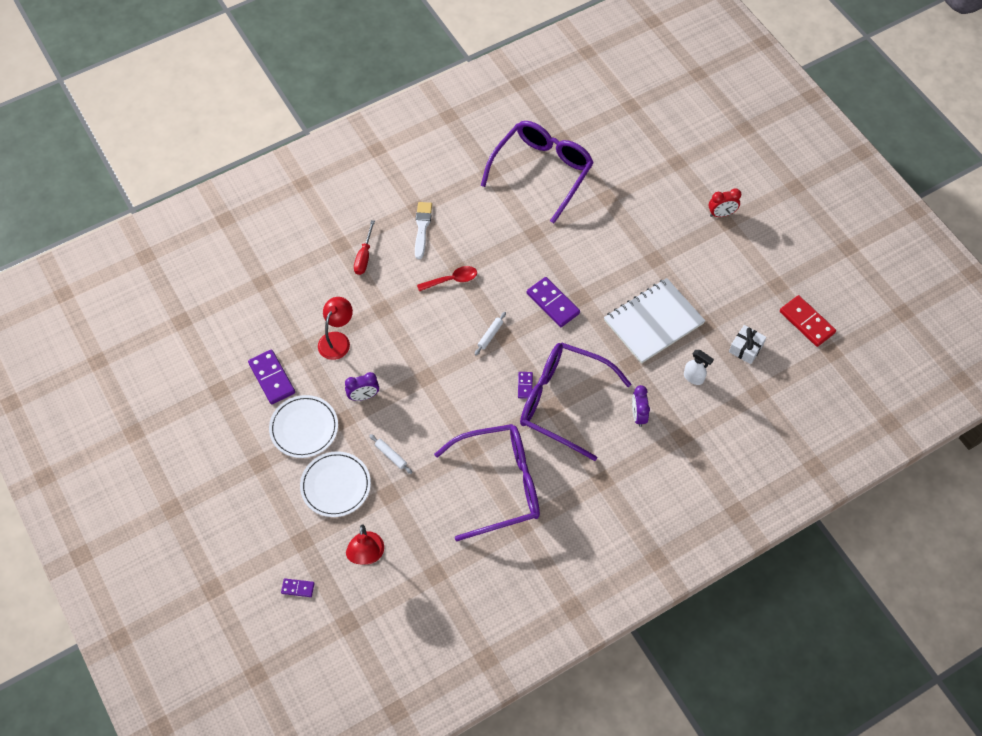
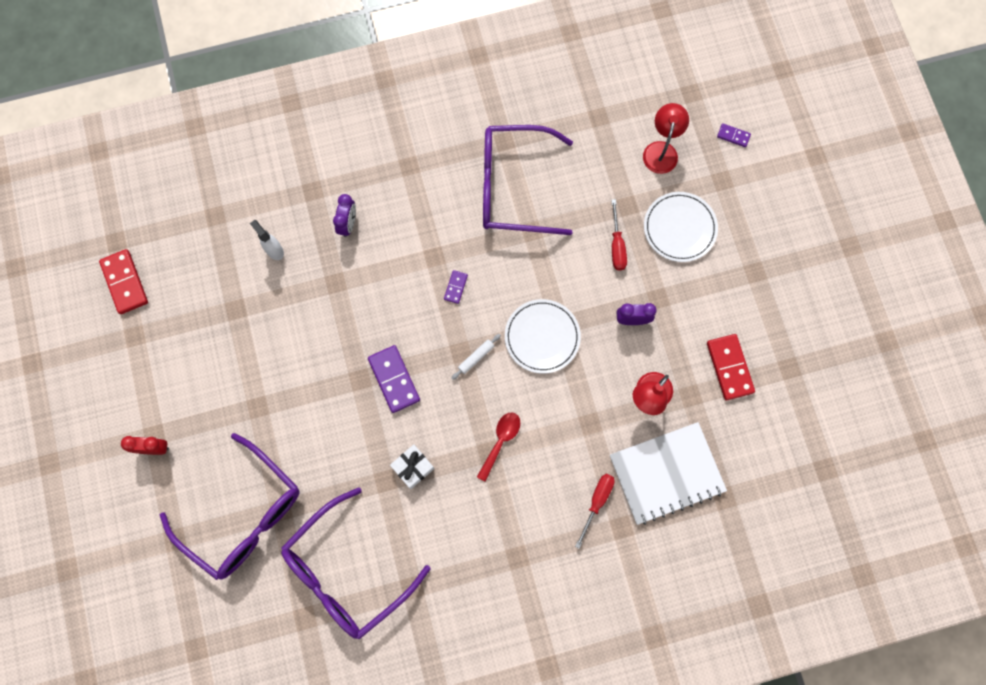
camera: 165 degrees left, 15 degrees up
purple domino [248,349,295,404] -> red domino [707,334,755,400]
white plate [269,395,338,458] -> white plate moved to [505,299,581,373]
white rolling pin [369,434,413,474] -> red screwdriver [611,199,627,271]
white brush [415,202,432,259] -> none
red spoon [417,266,477,291] -> red spoon turned 120 degrees clockwise [477,412,520,482]
purple glasses [520,342,631,461] -> purple glasses moved to [160,433,300,580]
white notebook [604,278,705,364] -> white notebook moved to [610,422,727,525]
white gift [729,325,766,364] -> white gift moved to [390,444,435,489]

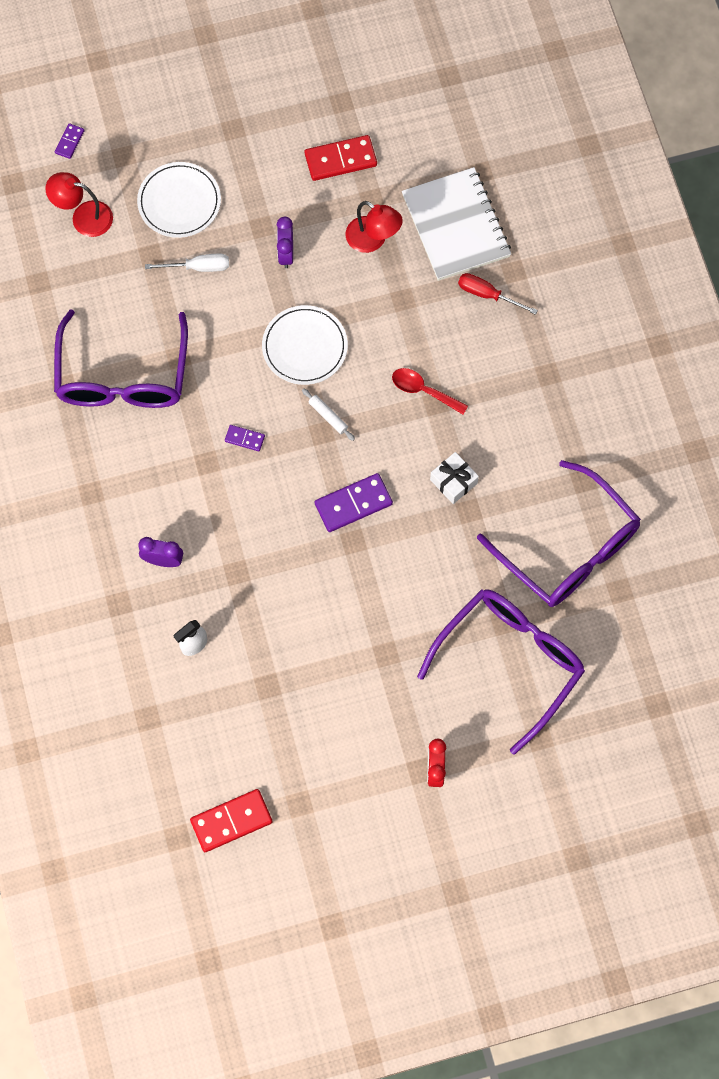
camera: 90 degrees left, 5 degrees down
red screwdriver [611,199,627,271] -> white screwdriver [145,254,229,272]

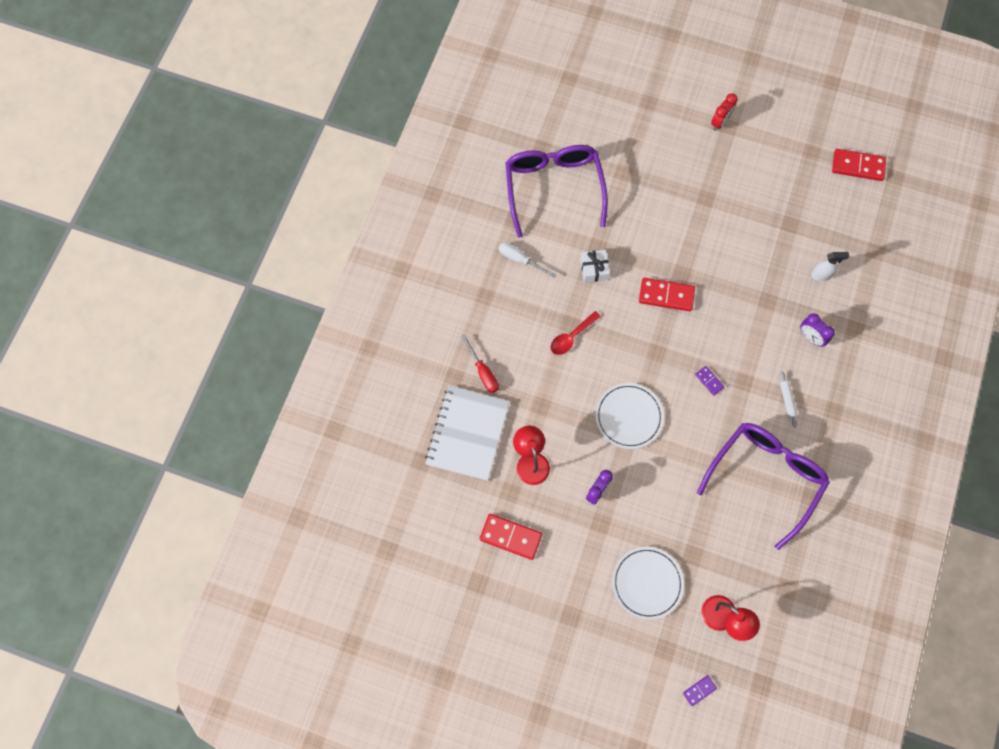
camera: 145 degrees left, 0 degrees up
white screwdriver [145,254,229,272] -> white screwdriver moved to [499,242,556,278]
white rolling pin [302,388,355,441] -> white rolling pin moved to [780,371,797,428]
purple domino [315,473,393,532] -> red domino [639,278,695,311]
red spoon [392,368,468,415] -> red spoon turned 75 degrees clockwise [551,311,601,355]
purple glasses [417,589,585,754] -> none

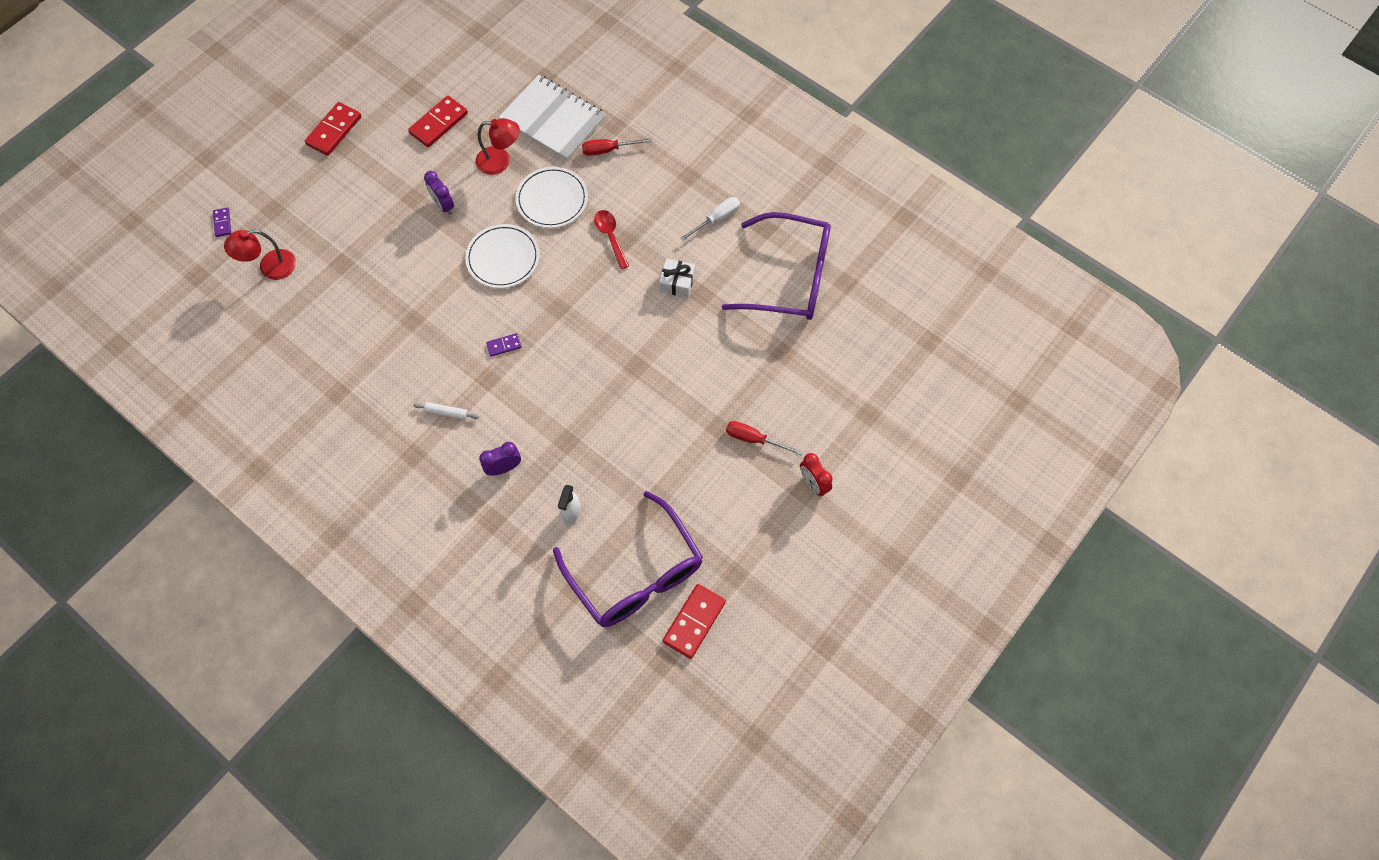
camera: 110 degrees right, 5 degrees down
white plate [612,547,684,620] -> white plate moved to [515,167,588,228]
red domino [639,278,695,311] -> red domino moved to [305,102,362,156]
purple glasses [697,423,830,550] -> purple glasses moved to [553,491,703,627]
none -> red screwdriver [726,421,802,455]

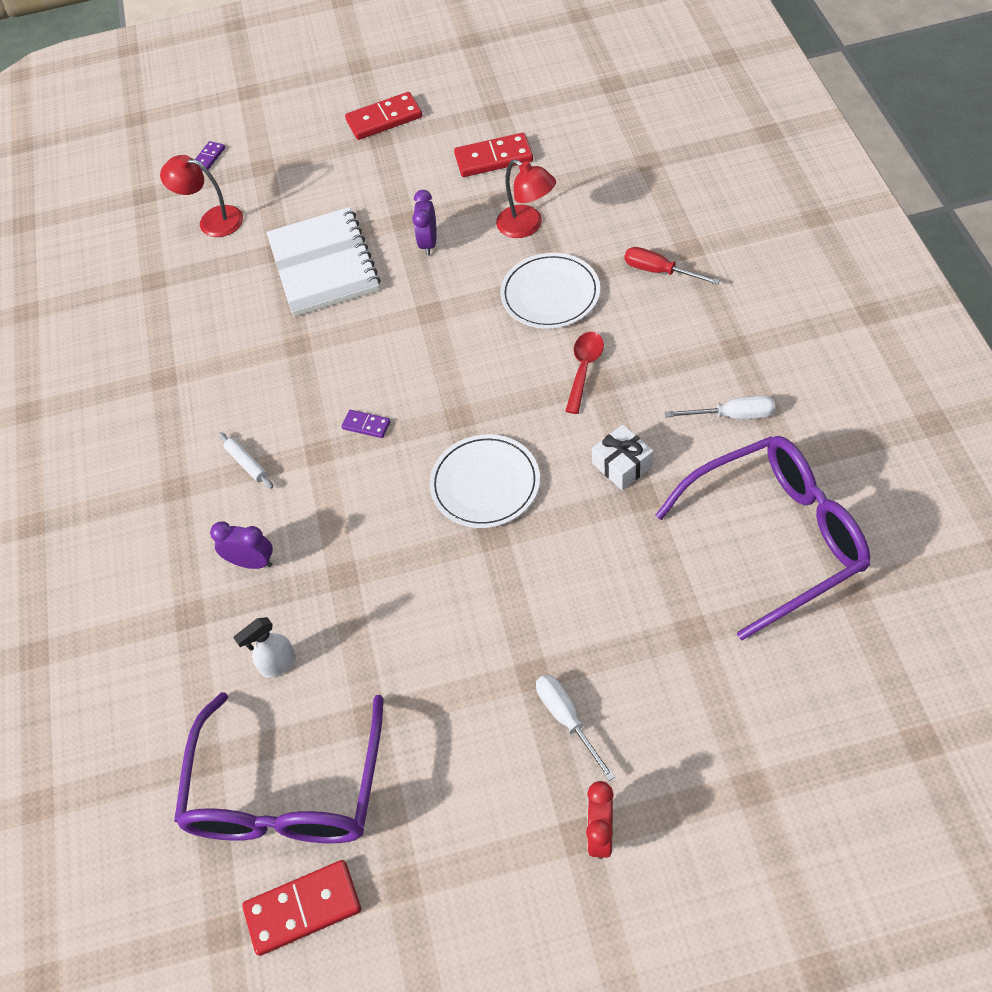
camera: 45 degrees right, 10 degrees down
white plate [465,224,540,288] -> white plate moved to [429,434,540,528]
white notebook [498,75,606,160] -> white notebook moved to [266,207,381,317]
purple glasses [722,212,831,320] -> purple glasses turned 75 degrees counterclockwise [656,436,870,640]
red screwdriver [726,421,802,455] -> white screwdriver [536,674,615,781]

